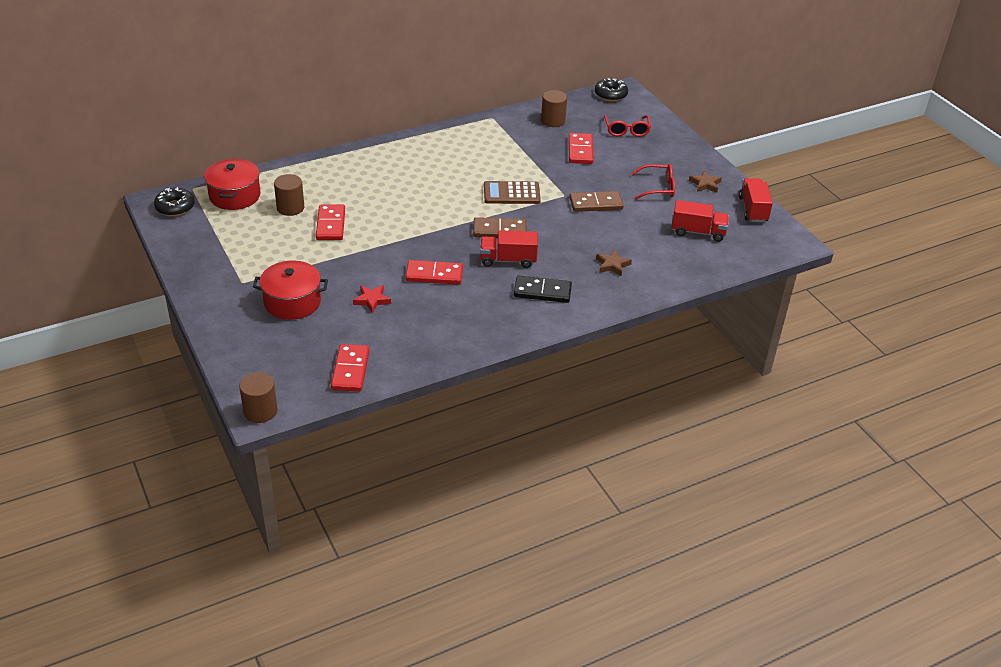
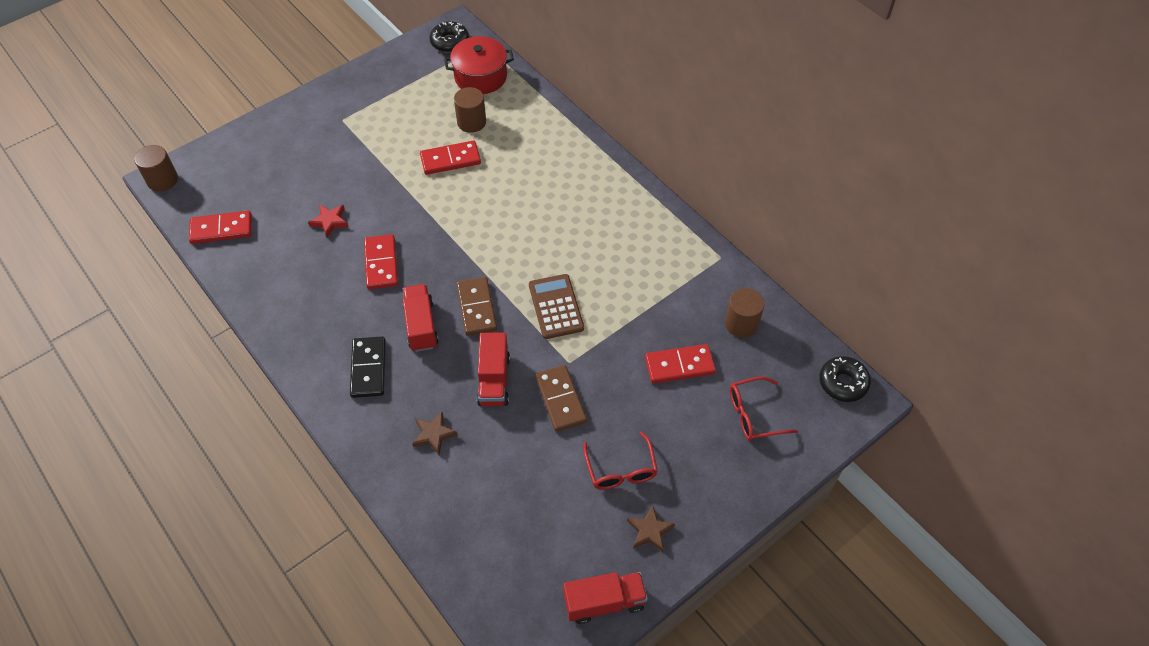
camera: 80 degrees right, 15 degrees up
red pot [253,260,328,320] -> none
red truck [672,200,729,242] -> red truck moved to [477,333,510,406]

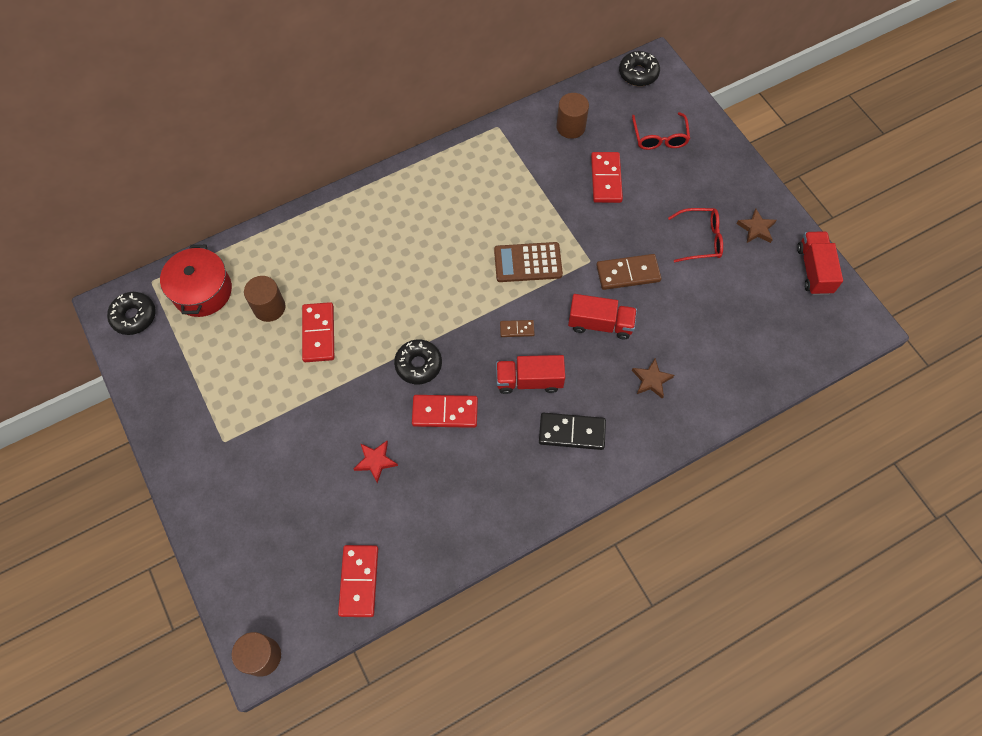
camera: 80 degrees left, 10 degrees up
brown domino [457,277,497,336] -> brown domino [500,320,535,337], size x0.55
none -> black donut [394,339,442,384]

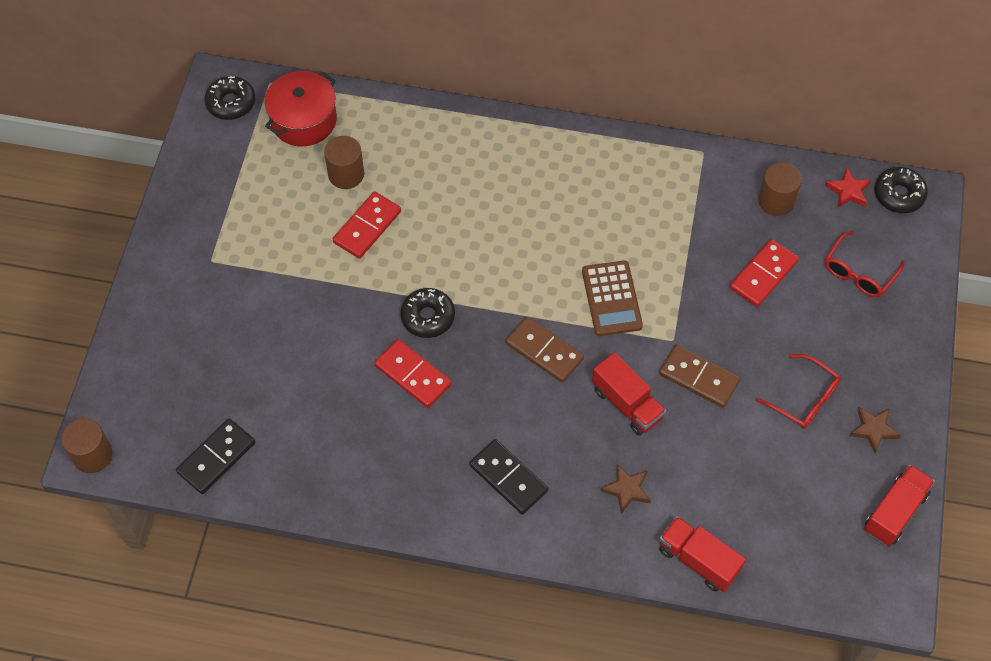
camera: 40 degrees right, 5 degrees down
red domino [338,545,378,617] -> black domino [176,418,255,494]
red star [354,441,398,483] -> red star moved to [825,167,872,208]
brown calculator [494,242,563,282] -> brown calculator turned 135 degrees counterclockwise [582,261,643,336]
red truck [496,355,565,394] -> red truck moved to [659,516,746,592]
brown domino [500,320,535,337] -> brown domino [506,316,584,383], size x1.83

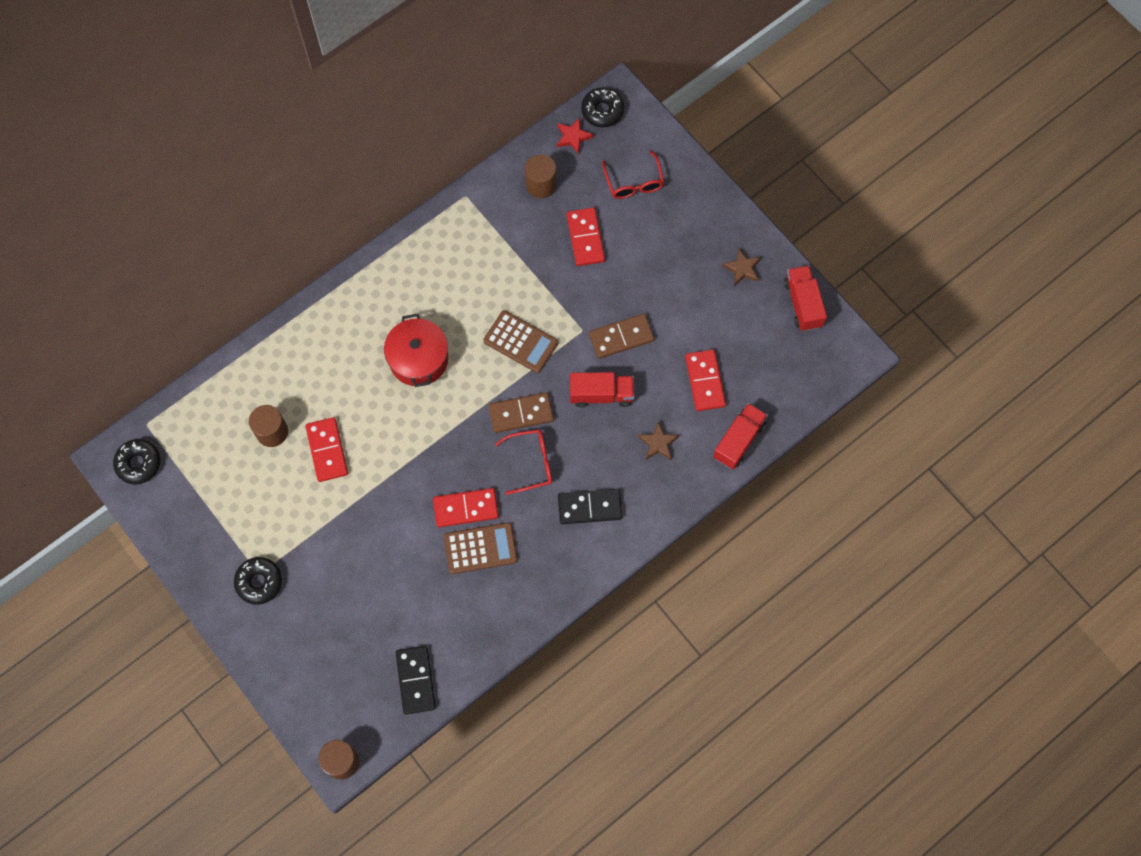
camera: 50 degrees left, 10 degrees up
red pot [264,71,337,146] -> red pot moved to [384,313,448,387]
black donut [400,288,455,338] -> black donut moved to [234,557,282,605]
red truck [659,516,746,592] -> red truck turned 135 degrees clockwise [713,403,768,470]
red glasses [755,354,841,428] -> red glasses moved to [495,429,552,495]
none -> brown calculator [444,522,518,574]
none -> red domino [685,349,726,411]

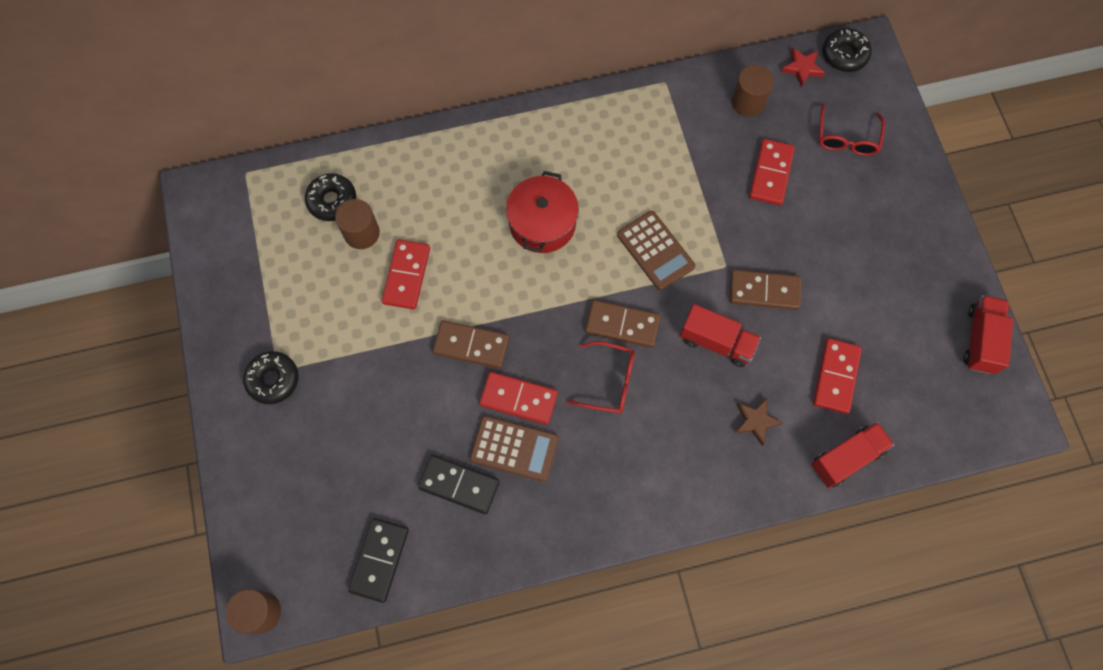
camera: 25 degrees right, 0 degrees up
black donut [113,439,161,484] -> black donut moved to [305,173,356,221]
black domino [558,489,623,524] -> black domino moved to [418,455,500,514]
brown star [722,248,761,286] -> none
none -> brown domino [433,320,509,369]

